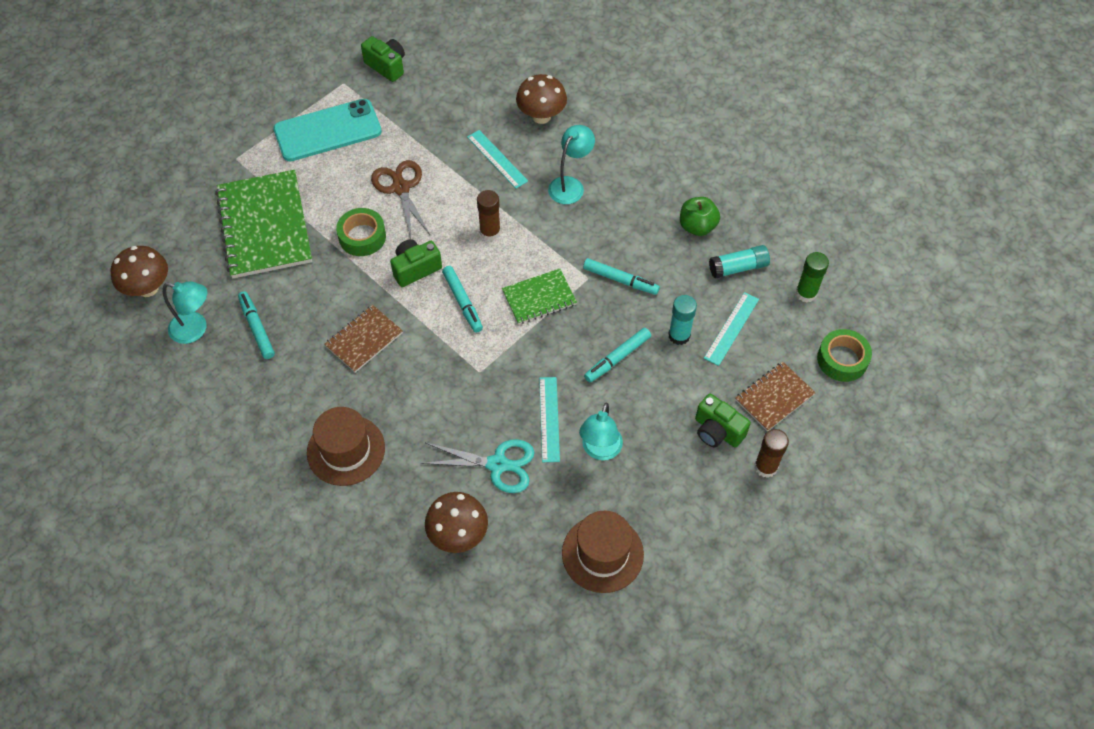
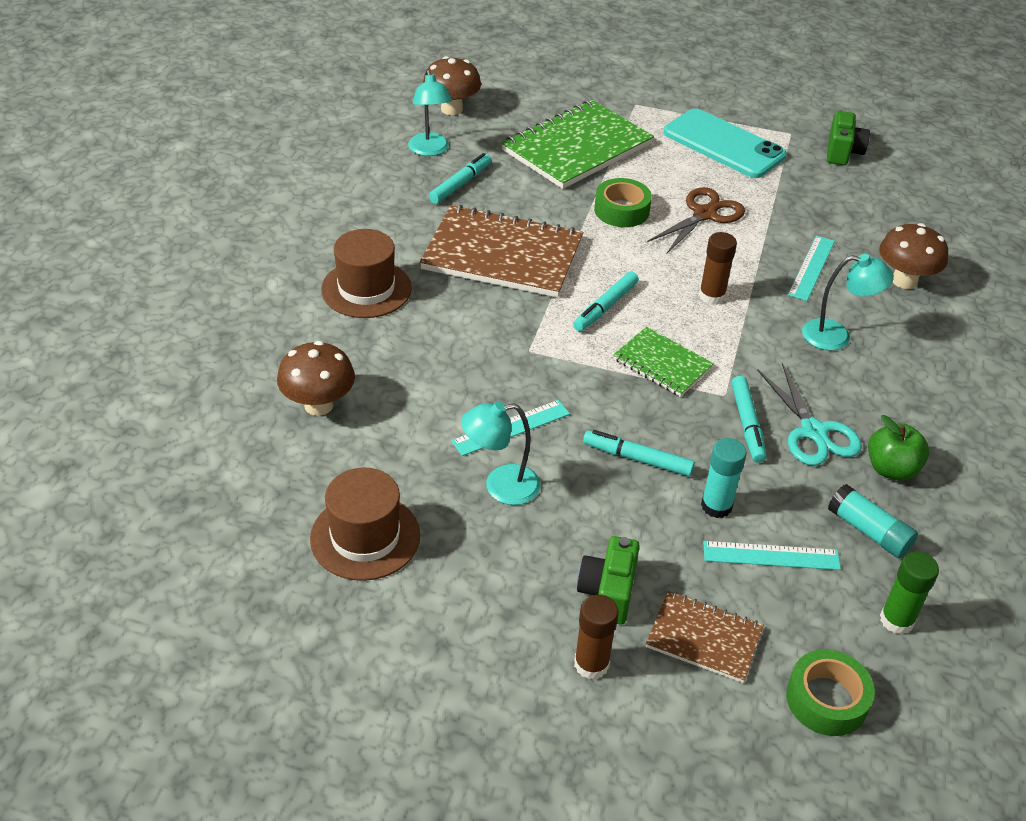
camera: 60 degrees right, 15 degrees down
brown notebook [324,305,403,373] -> brown notebook [420,205,583,298], size x1.87
green camera [390,239,442,287] -> none
turquoise scissors [420,439,535,493] -> turquoise scissors moved to [757,363,862,466]

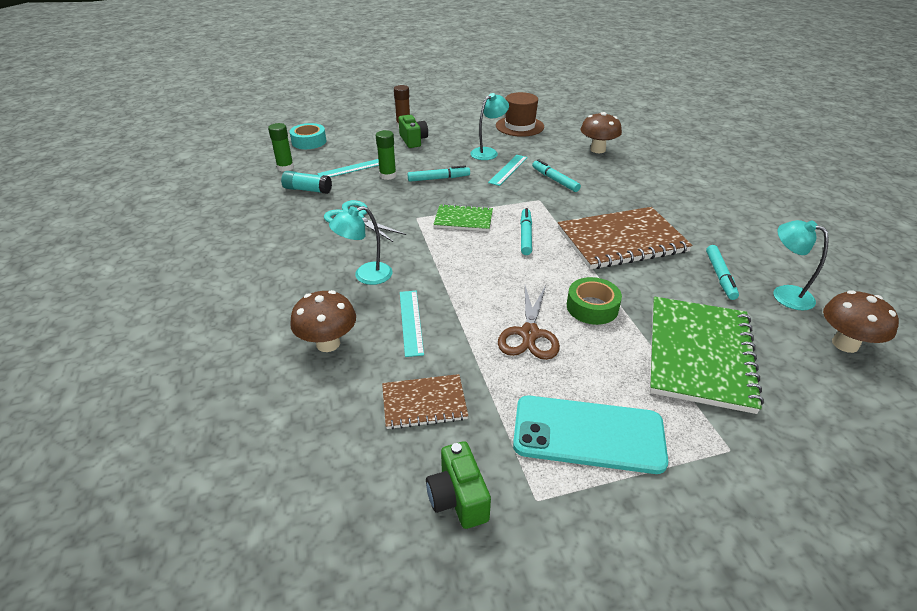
camera: 150 degrees right, 5 degrees down
brown hat [321,229,412,318] -> none
brown notebook [646,591,764,683] -> brown notebook moved to [382,374,468,430]
brown glue stick [699,232,737,305] -> none
turquoise glue stick [701,438,747,518] -> green glue stick [376,130,397,180]
turquoise marker [732,376,767,463] -> turquoise marker moved to [532,159,581,192]
green tape [786,649,875,736] -> turquoise tape [289,123,326,149]
green apple [868,415,929,481] -> none

